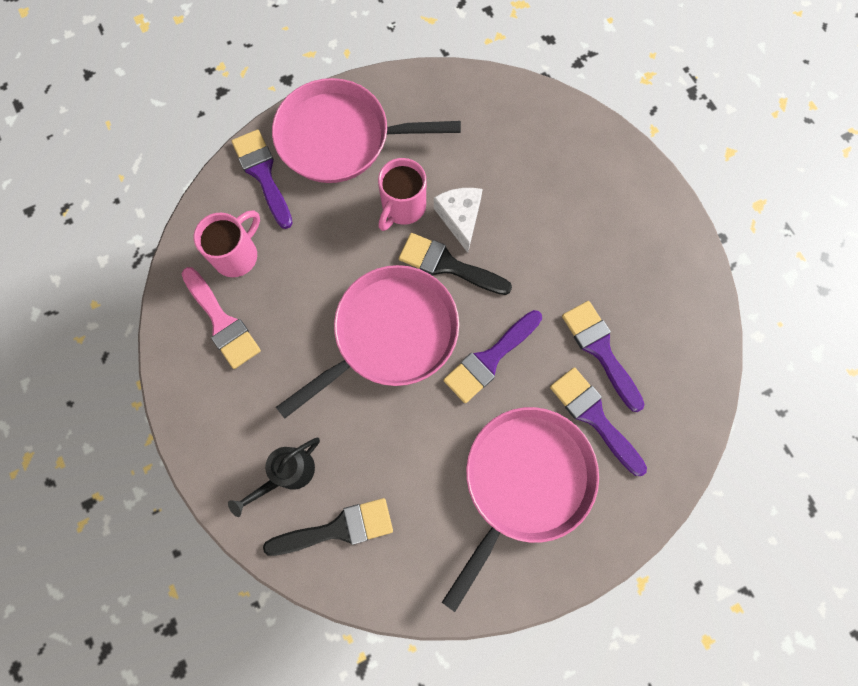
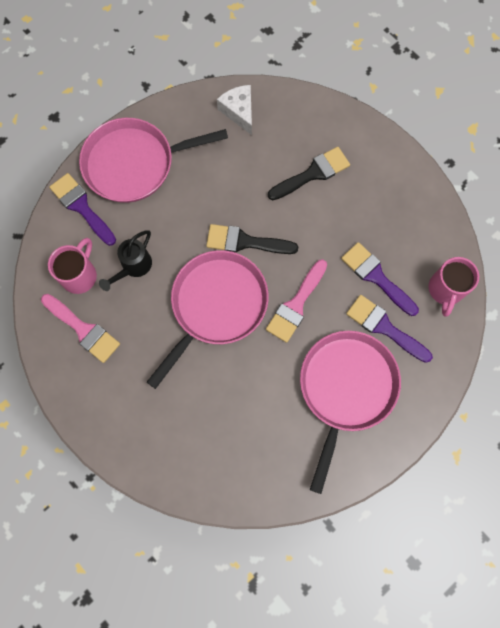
camera: 15 degrees left, 0 degrees up
black watering can [228,438,320,517] -> black watering can moved to [99,230,152,291]
black brush [263,498,393,556] -> black brush moved to [268,147,350,200]
pink mug [378,158,426,231] -> pink mug moved to [429,257,479,317]
white cheese [434,188,483,253] -> white cheese moved to [217,85,252,135]
purple brush [443,310,542,403] -> pink brush [266,259,327,343]

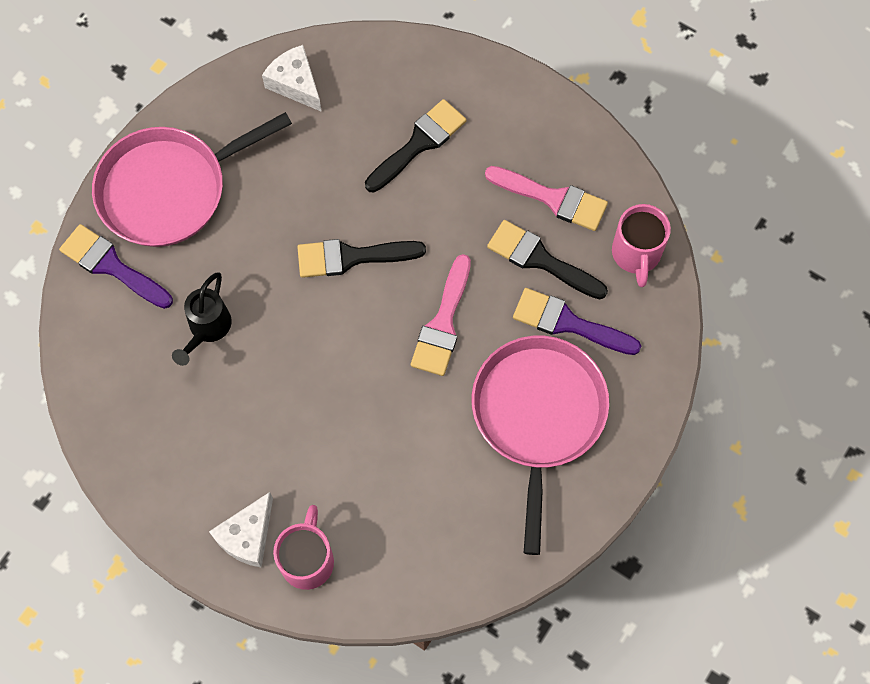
camera: 15 degrees left, 5 degrees down
pink brush [41,294,120,363] -> pink brush moved to [485,166,608,231]
pink mug [48,238,97,294] -> pink mug moved to [273,505,334,590]
pink pan [147,250,269,389] -> none
purple brush [341,242,419,316] -> black brush [487,220,608,299]
none -> white cheese [209,492,273,568]

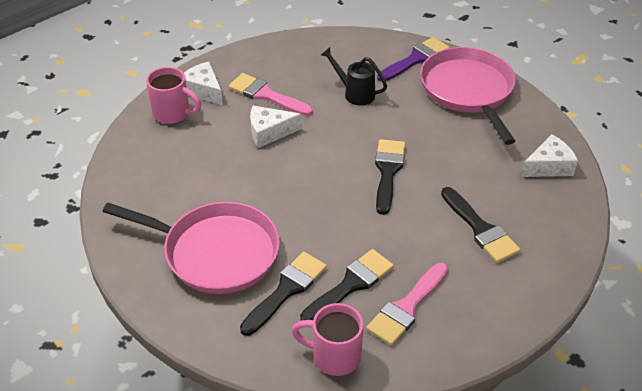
camera: 105 degrees right, 25 degrees down
pink brush [411,254,471,376] -> pink brush moved to [229,73,313,116]
purple brush [513,288,641,355] -> black brush [240,252,327,336]
none -> white cheese [250,106,301,148]

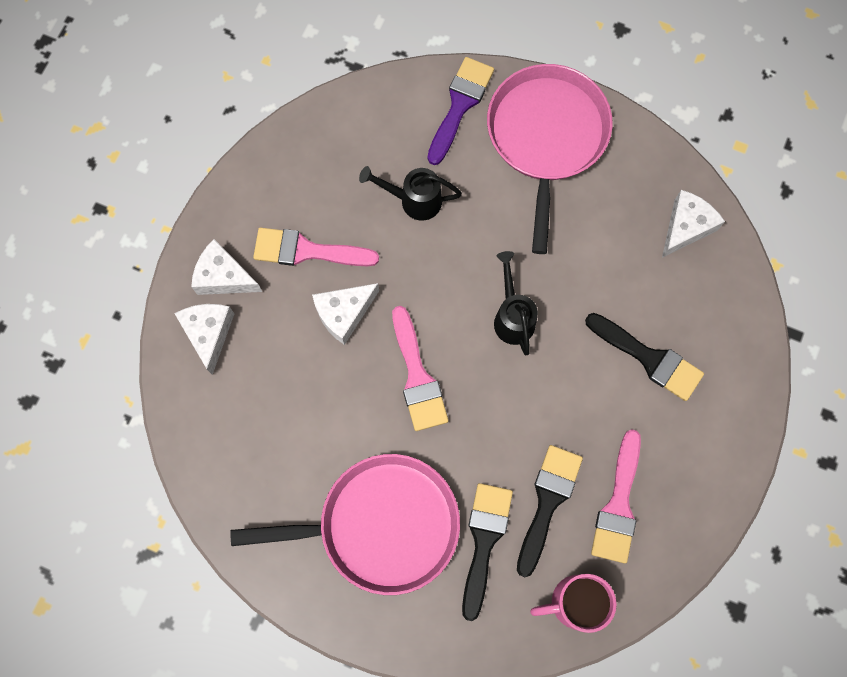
camera: 25 degrees left, 30 degrees up
pink mug [146,67,201,124] -> white cheese [174,304,234,375]
black brush [375,139,406,215] -> black watering can [494,251,538,355]
pink pan [420,47,516,145] -> pink pan turned 45 degrees clockwise [487,64,613,254]
none -> pink brush [392,306,448,431]

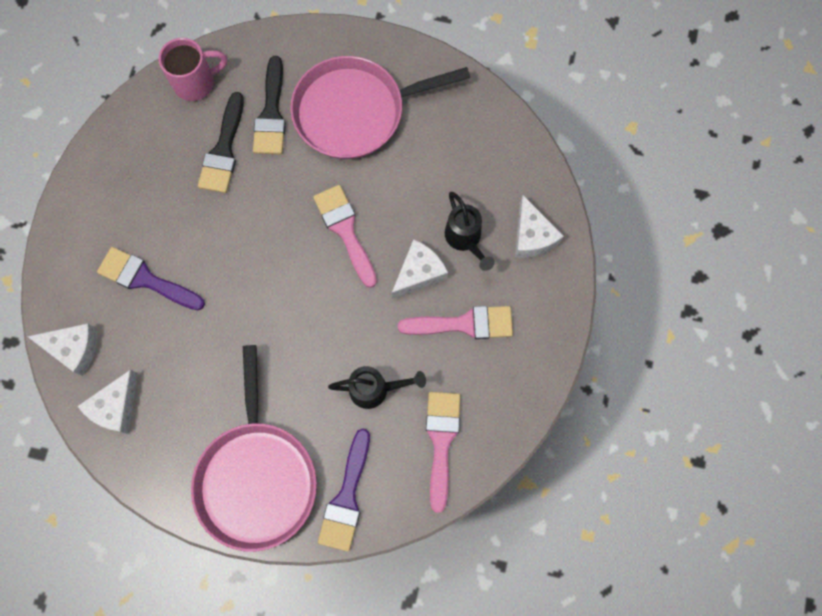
camera: 170 degrees right, 0 degrees up
white cheese [191,239,262,295] -> white cheese moved to [27,323,97,376]
black watering can [494,251,538,355] -> black watering can moved to [445,192,495,271]
black brush [585,313,704,401] -> purple brush [97,247,205,311]
pink brush [591,429,641,563] -> pink brush moved to [426,392,460,513]

